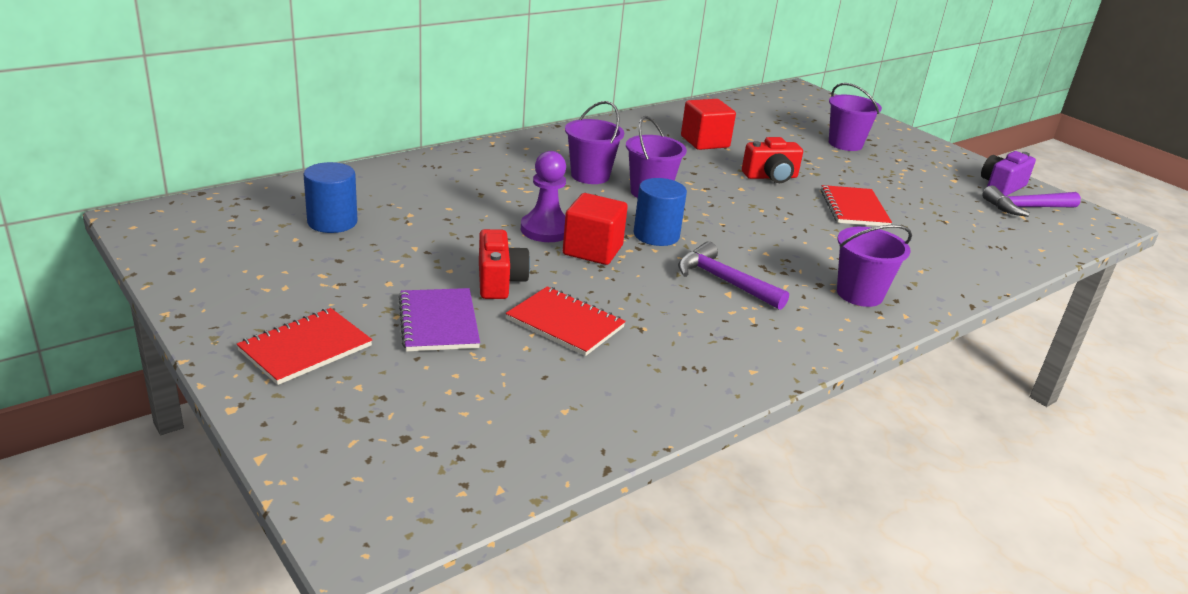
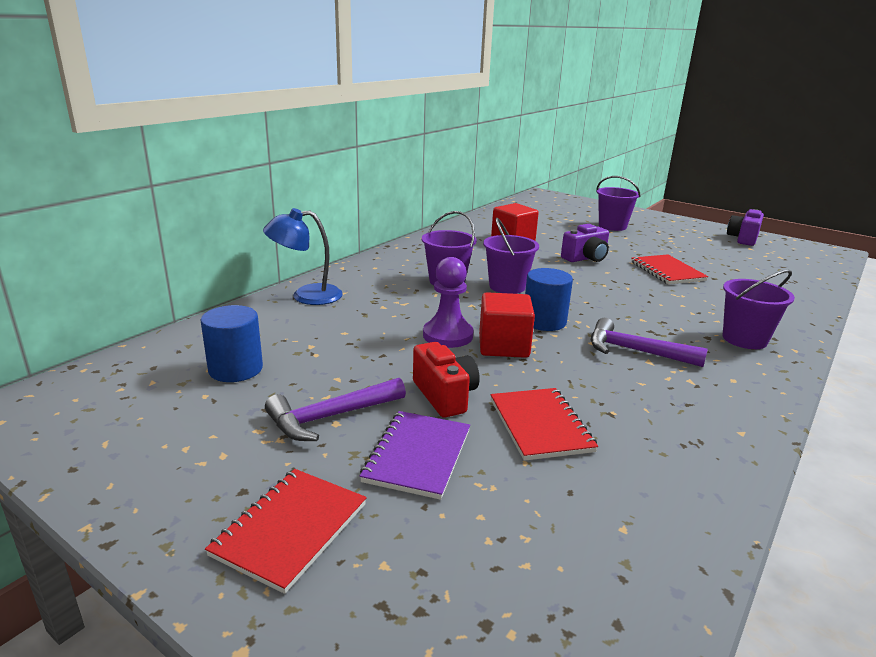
camera: 15 degrees left, 5 degrees down
purple notebook [399,288,480,351] -> purple notebook turned 45 degrees clockwise [360,411,470,500]
red notebook [506,286,626,356] -> red notebook turned 60 degrees clockwise [491,388,598,461]
red camera [742,137,803,183] -> purple camera [561,224,609,262]
purple hammer [982,186,1081,217] -> purple hammer moved to [265,378,406,441]
none -> blue lamp [263,208,343,305]

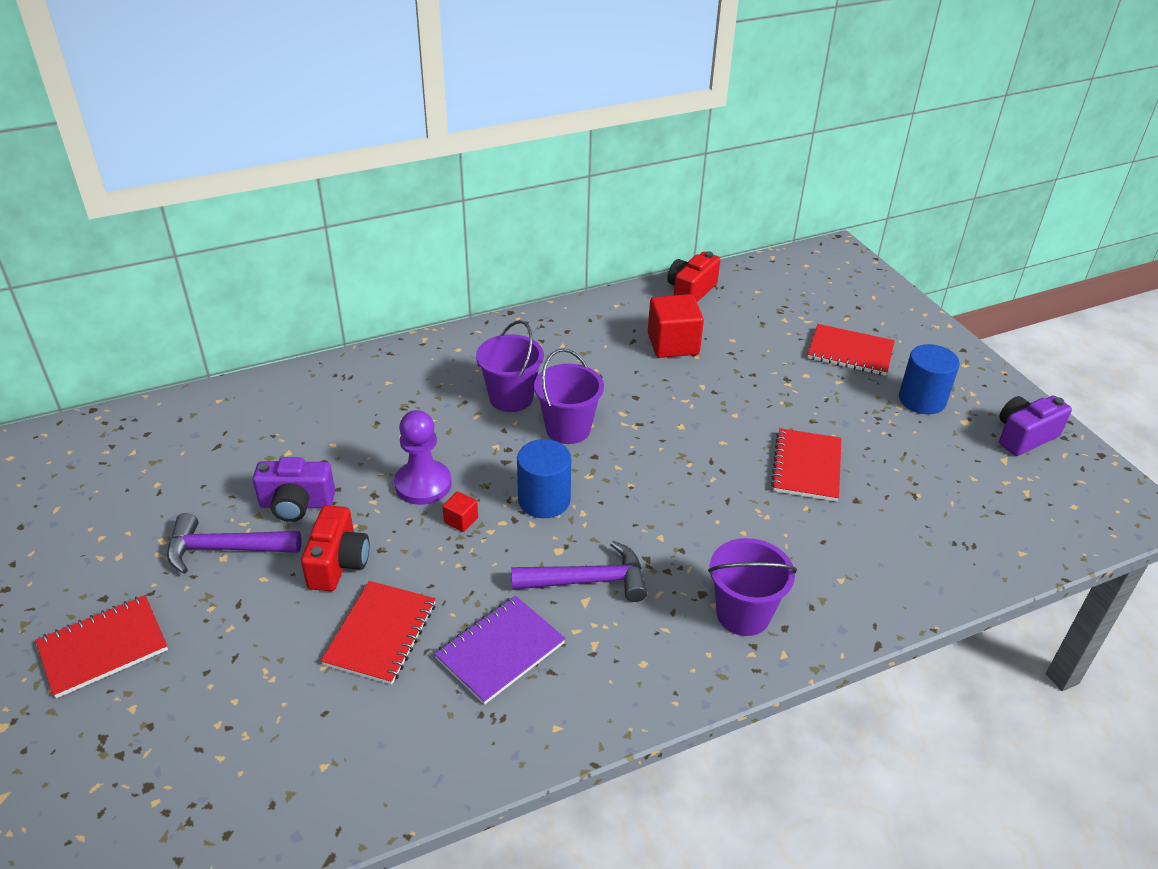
camera: 30 degrees right, 15 degrees up
blue cylinder [200,305,263,382] -> blue cylinder moved to [899,344,960,414]
blue lamp [263,208,343,305] -> none
purple notebook [360,411,470,500] -> purple notebook moved to [434,596,566,705]
red cube [479,292,535,358] -> red cube [442,491,478,532], size x0.47
purple camera [561,224,609,262] -> purple camera moved to [253,457,335,522]
purple hammer [591,318,708,367] -> purple hammer turned 120 degrees clockwise [511,541,647,602]
purple bucket [596,176,641,231] -> red notebook [807,324,895,376]
none -> red camera [667,251,720,302]

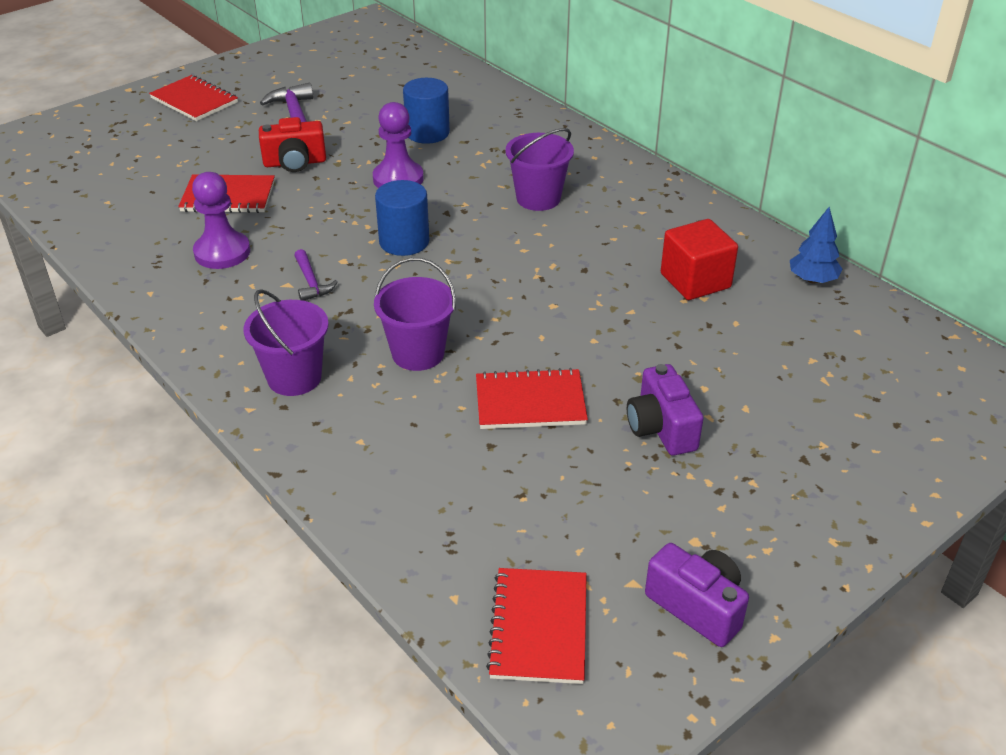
camera: 75 degrees right, 0 degrees up
purple camera [253,457,335,522] -> purple camera moved to [627,364,703,456]
purple notebook [434,596,566,705] -> purple pawn [192,172,250,269]
red cube [442,491,478,532] -> none
purple hammer [511,541,647,602] -> purple hammer [294,249,337,301], size x0.61
purple bucket [534,349,604,444] -> purple bucket moved to [374,258,456,371]
red camera [667,251,720,302] -> blue tree [790,207,842,283]
red notebook [807,324,895,376] -> red notebook moved to [486,568,587,684]
blue cylinder [899,344,960,414] -> blue cylinder moved to [403,78,450,144]

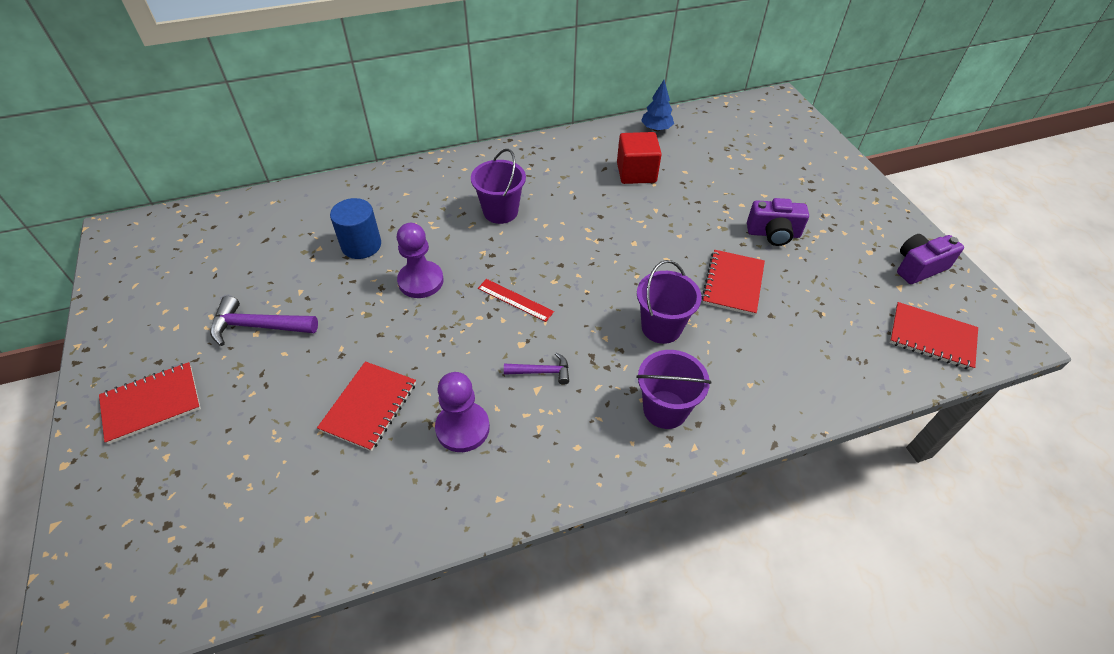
camera: 70 degrees left, 10 degrees up
red camera [259,117,326,172] -> none
blue cylinder [375,180,429,256] -> red ruler [478,279,554,322]

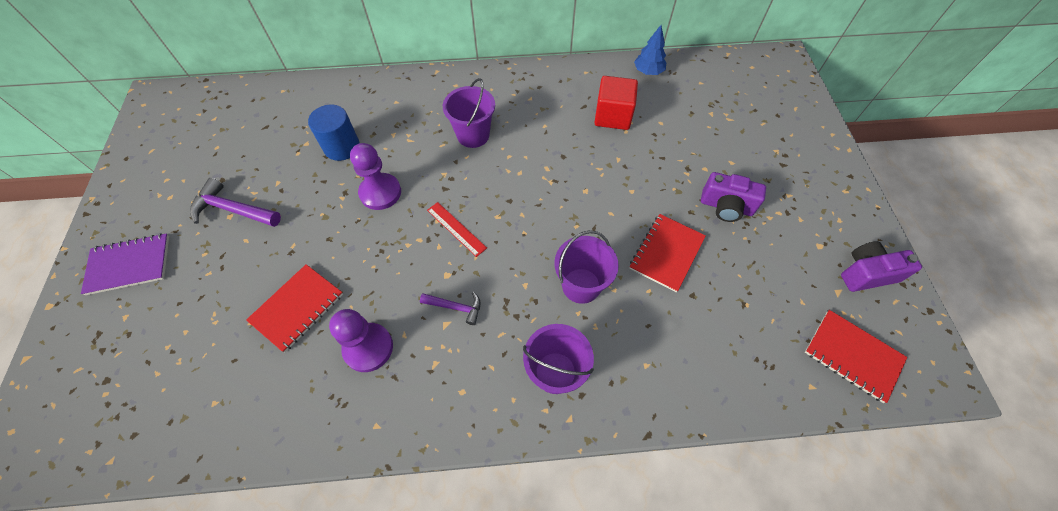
camera: 15 degrees right, 10 degrees up
red notebook [99,362,201,444] -> purple notebook [81,233,169,295]

